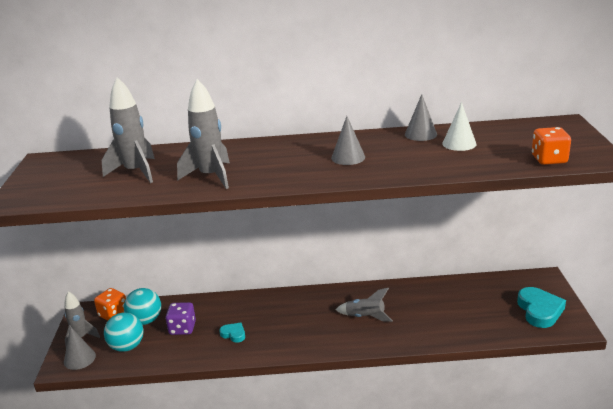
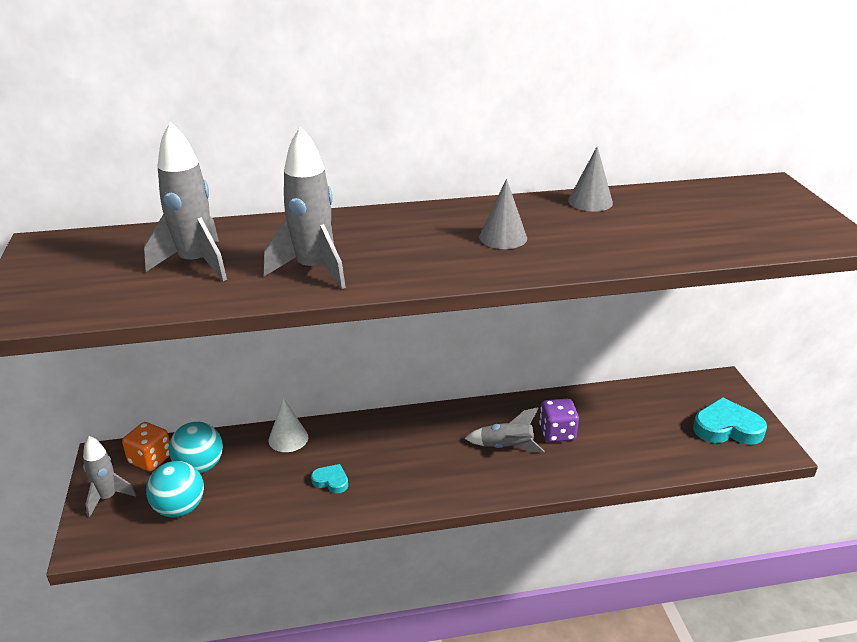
camera: 10 degrees left, 5 degrees up
grey cone [64,326,96,370] -> none
purple dice [165,302,196,335] -> purple dice moved to [539,399,579,442]
white cone [442,102,476,151] -> white cone moved to [269,398,308,452]
turquoise heart [517,287,566,328] -> turquoise heart turned 75 degrees counterclockwise [693,397,767,445]
orange dice [532,127,571,165] -> none

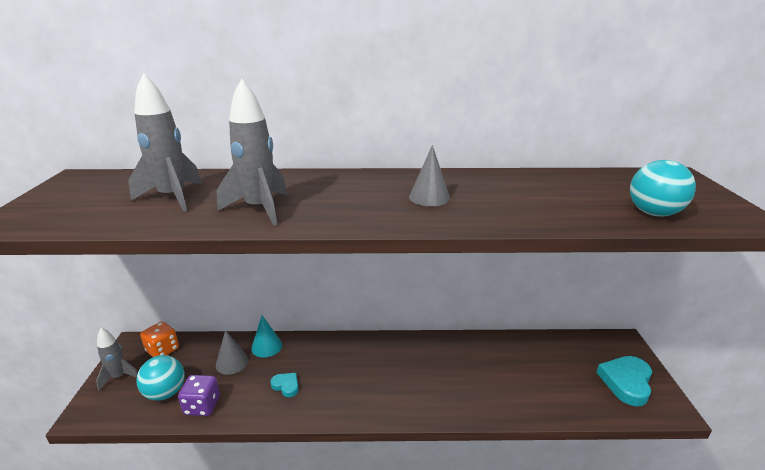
camera: 10 degrees right, 5 degrees down
turquoise ball [169,422,223,473] -> turquoise ball moved to [630,160,696,216]
white cone [269,398,308,452] -> turquoise cone [251,315,282,358]
grey rocket [464,407,545,453] -> none
purple dice [539,399,579,442] -> purple dice moved to [178,375,220,416]
grey cone [568,147,613,212] -> grey cone moved to [216,330,249,375]
turquoise heart [693,397,767,445] -> turquoise heart turned 75 degrees counterclockwise [596,356,652,406]

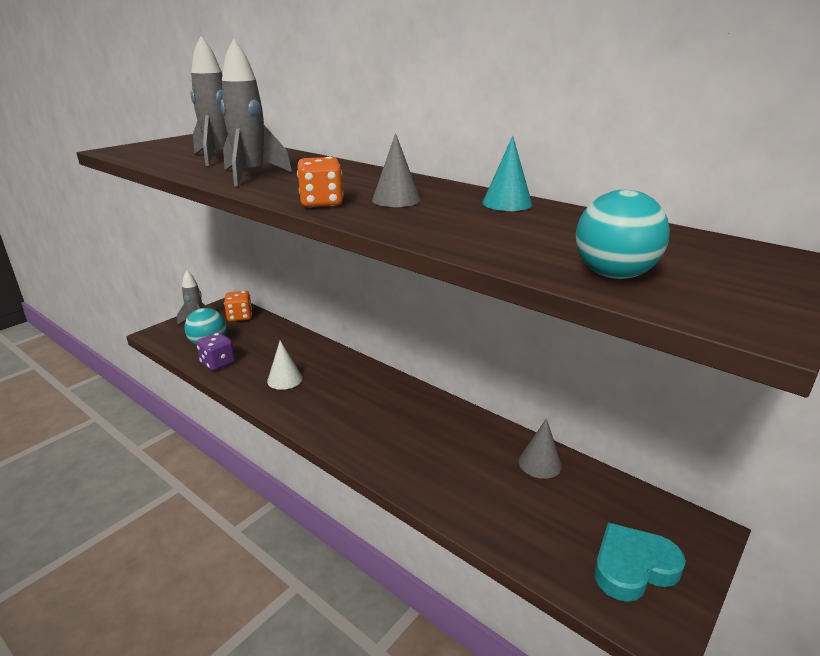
camera: 40 degrees right, 0 degrees up
grey cone [216,330,249,375] -> grey cone moved to [519,418,562,479]
turquoise cone [251,315,282,358] -> turquoise cone moved to [482,136,532,211]
turquoise heart [270,373,299,397] -> white cone [267,341,302,390]
none -> orange dice [297,157,343,207]

